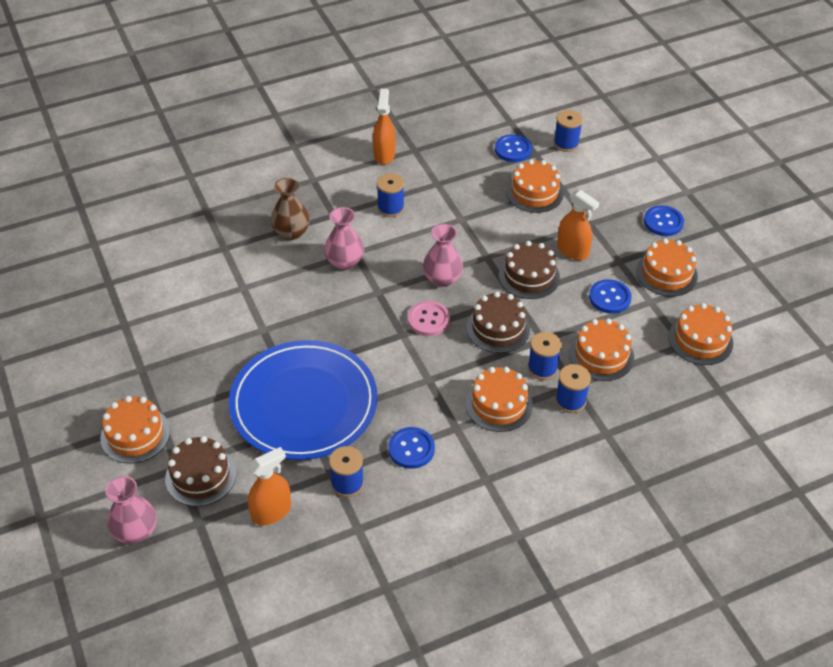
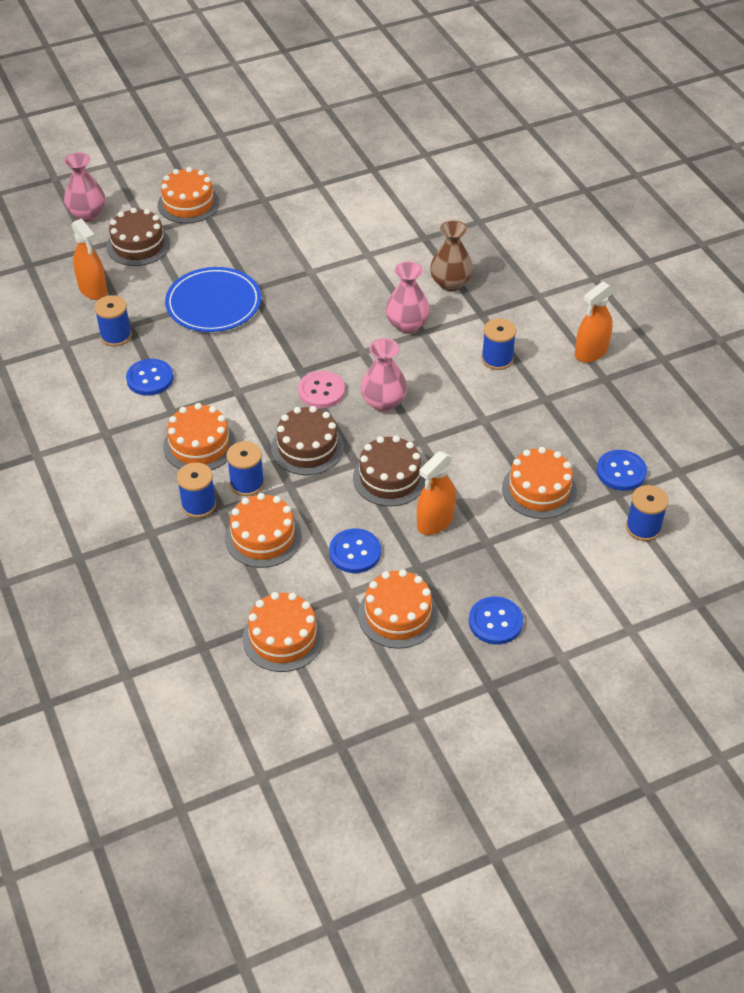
camera: 90 degrees right, 0 degrees up
blue plate [229,340,378,460] -> blue plate [165,267,261,332], size x0.66
orange spray bottle [373,89,395,165] -> orange spray bottle turned 135 degrees clockwise [575,281,614,363]

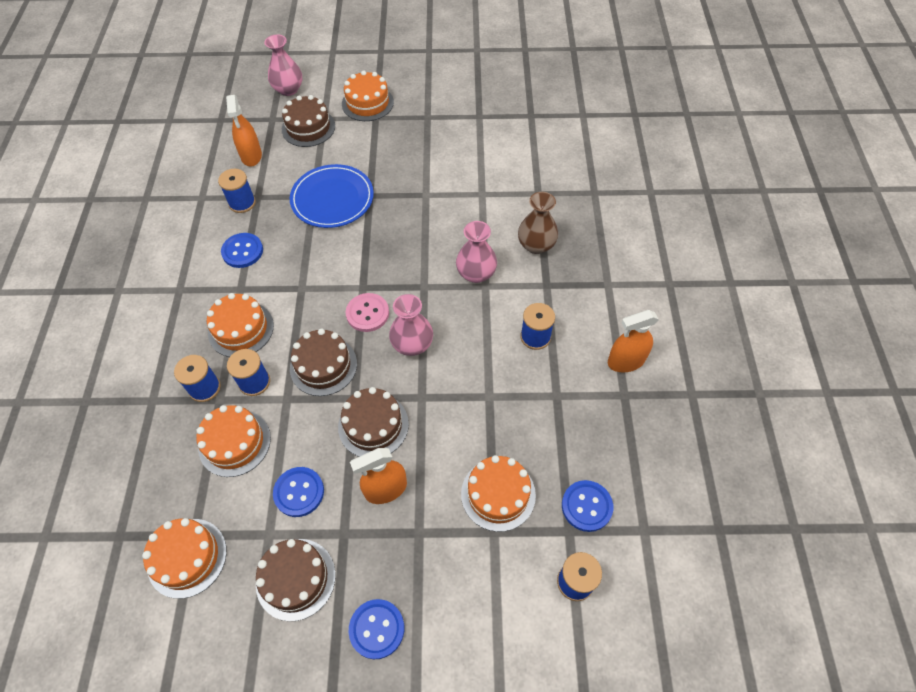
camera: 25 degrees right, 10 degrees up
orange cake [358,569,438,649] -> brown cake [256,539,336,622]

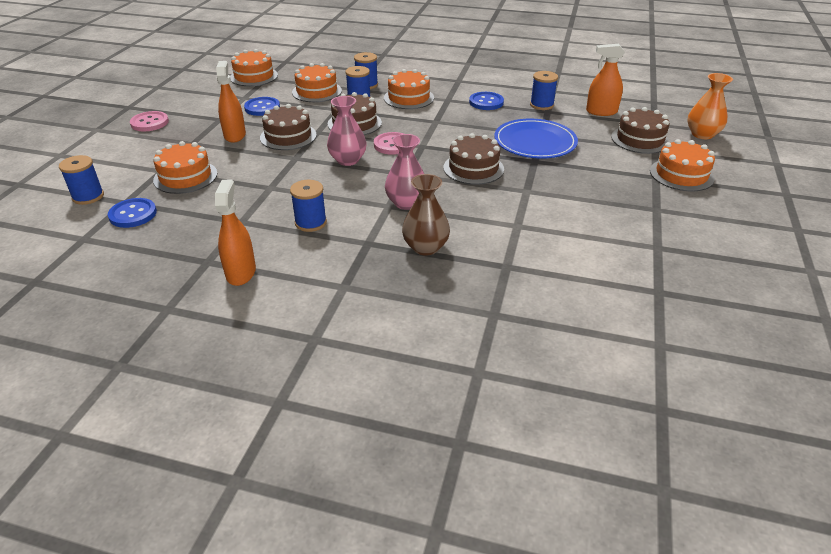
camera: 105 degrees right, 20 degrees down
brown cake [256,539,336,622] -> brown cake moved to [444,133,504,185]
pink vase [264,34,303,96] -> orange vase [687,73,733,139]
blue button [349,599,404,659] -> pink button [130,111,169,131]

